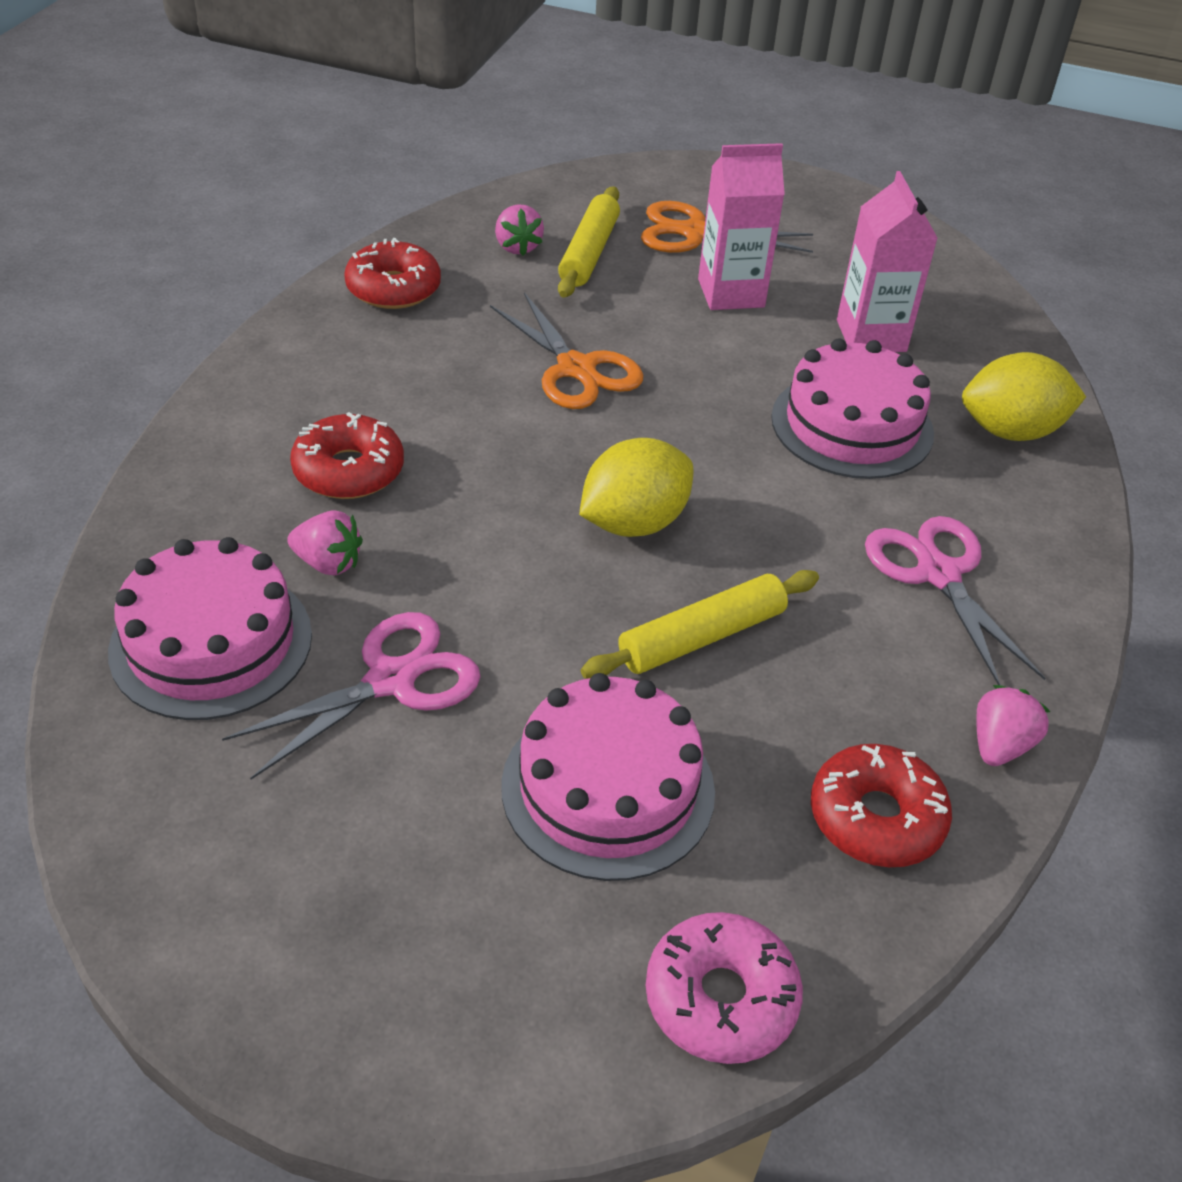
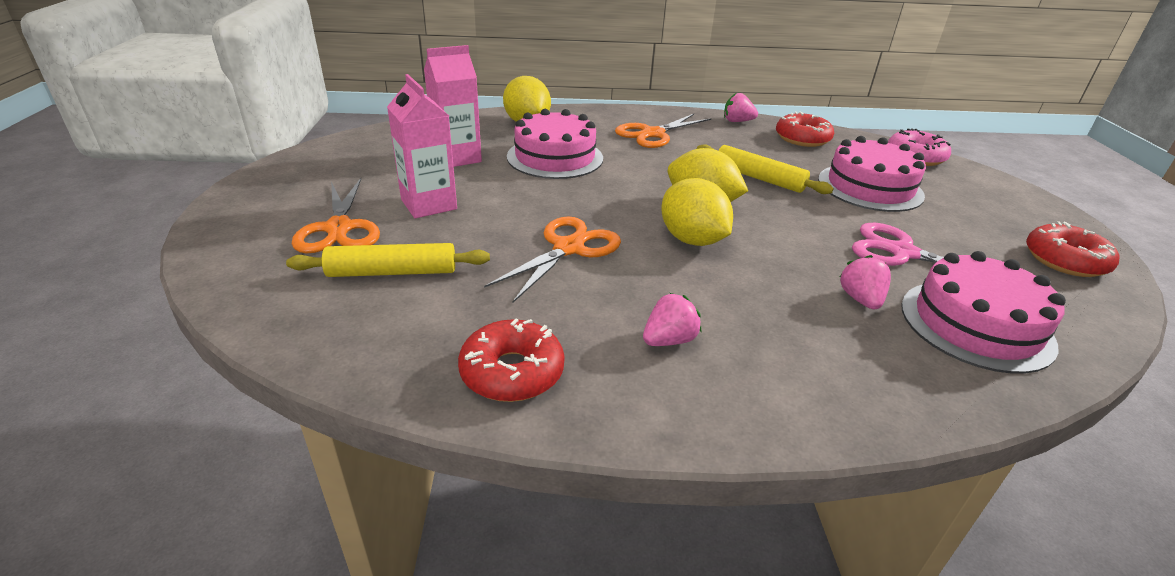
camera: 110 degrees left, 10 degrees down
red donut [290,412,404,499] -> red donut moved to [1026,221,1120,277]
pink strawberry [495,204,544,256] -> pink strawberry moved to [643,293,701,346]
pink scissors [865,516,1045,685] -> orange scissors [615,114,711,148]
none -> yellow lemon [661,178,733,246]

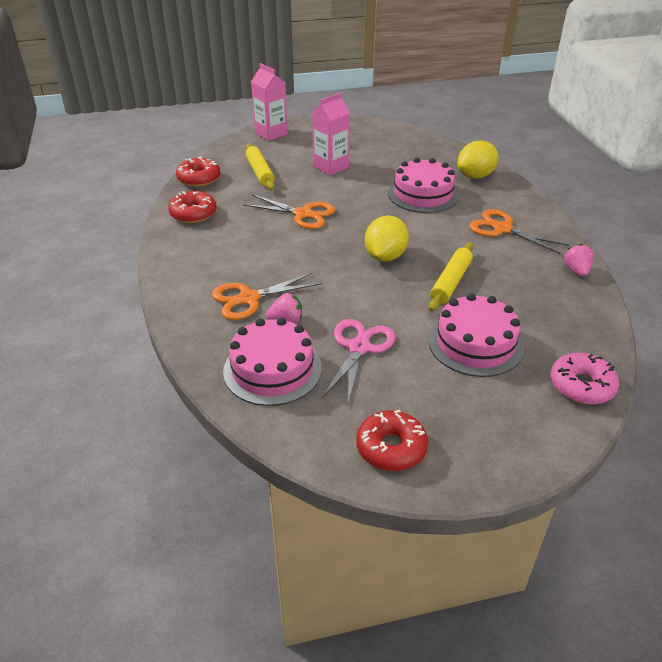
camera: 80 degrees right, 5 degrees up
orange scissors [292,178,380,253] -> orange scissors moved to [212,272,321,320]
pink carton [424,45,482,167] -> pink carton moved to [251,63,288,141]
pink strawberry [643,293,701,346] -> none
yellow lemon [661,178,733,246] -> none
red donut [776,112,834,147] -> red donut moved to [176,156,220,187]

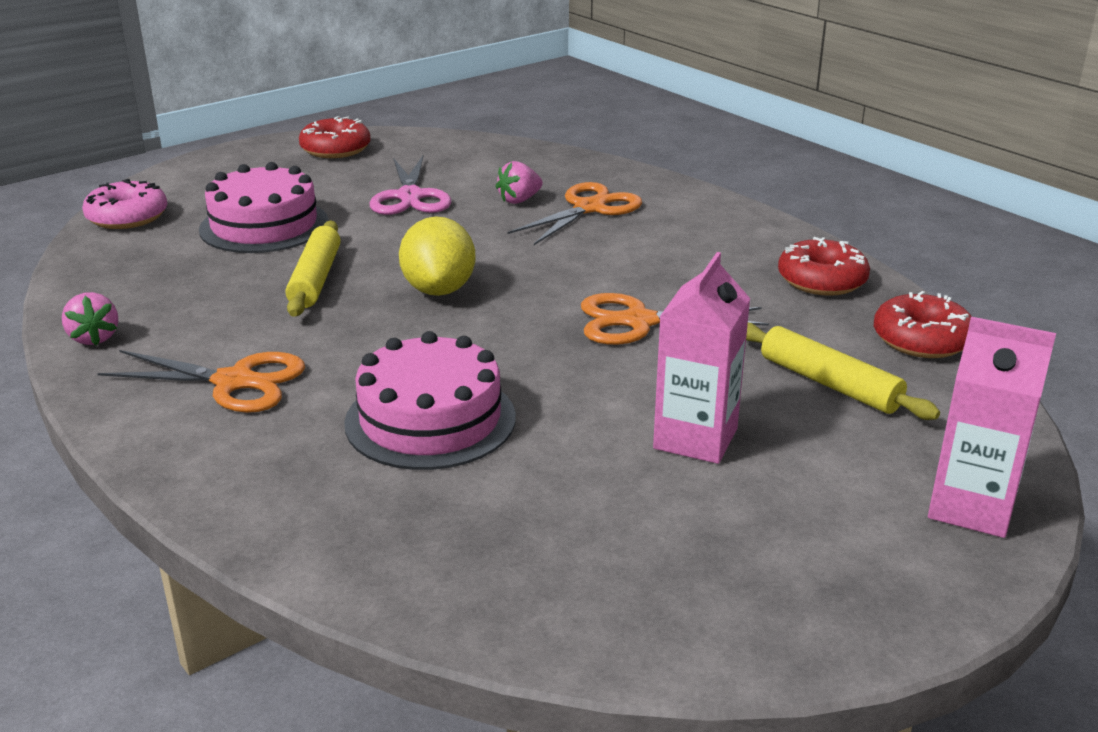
camera: 155 degrees right, 10 degrees down
pink cake [223,318,322,406] -> none
yellow lemon [457,141,499,179] -> none

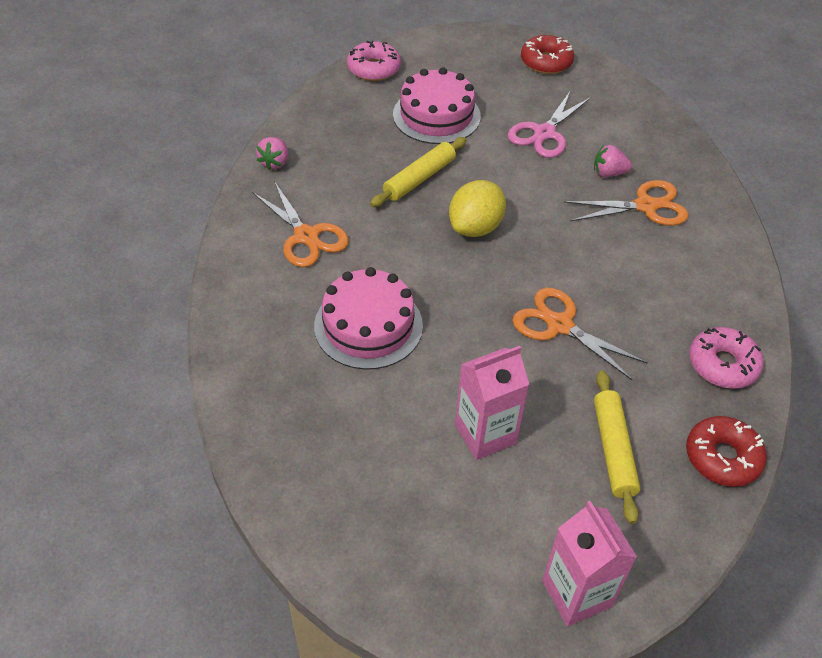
camera: 40 degrees right, 20 degrees up
red donut [778,237,870,296] -> pink donut [689,327,764,389]

